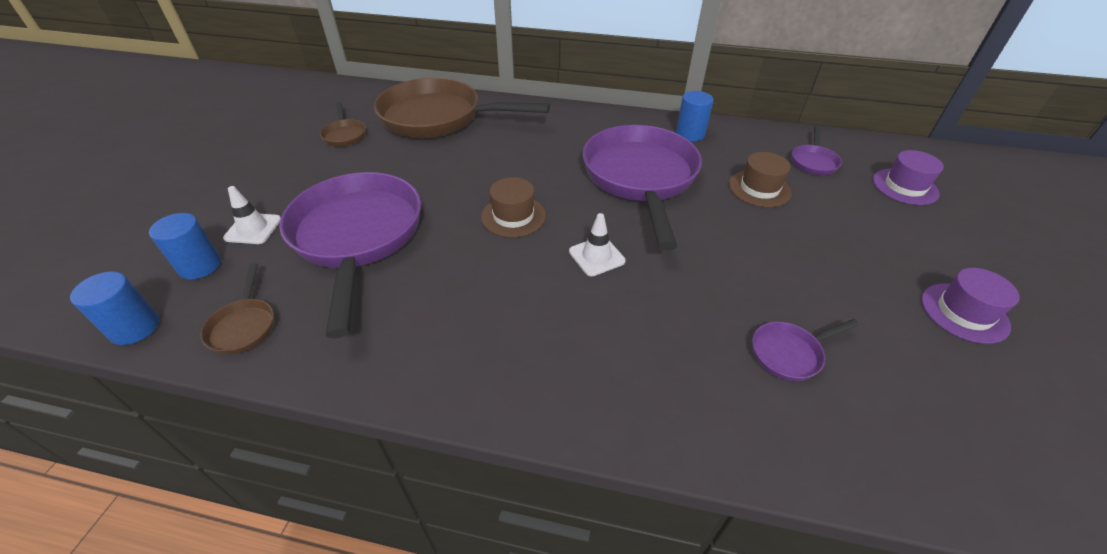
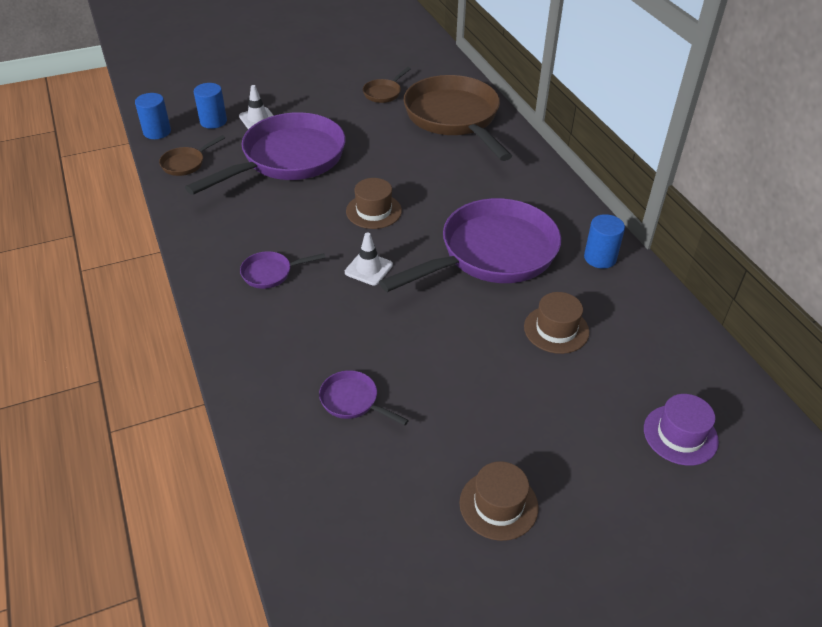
camera: 55 degrees right, 0 degrees up
purple pan [792,126,842,175] -> purple pan moved to [240,251,325,289]
purple hat [921,268,1020,344] -> brown hat [460,461,538,541]

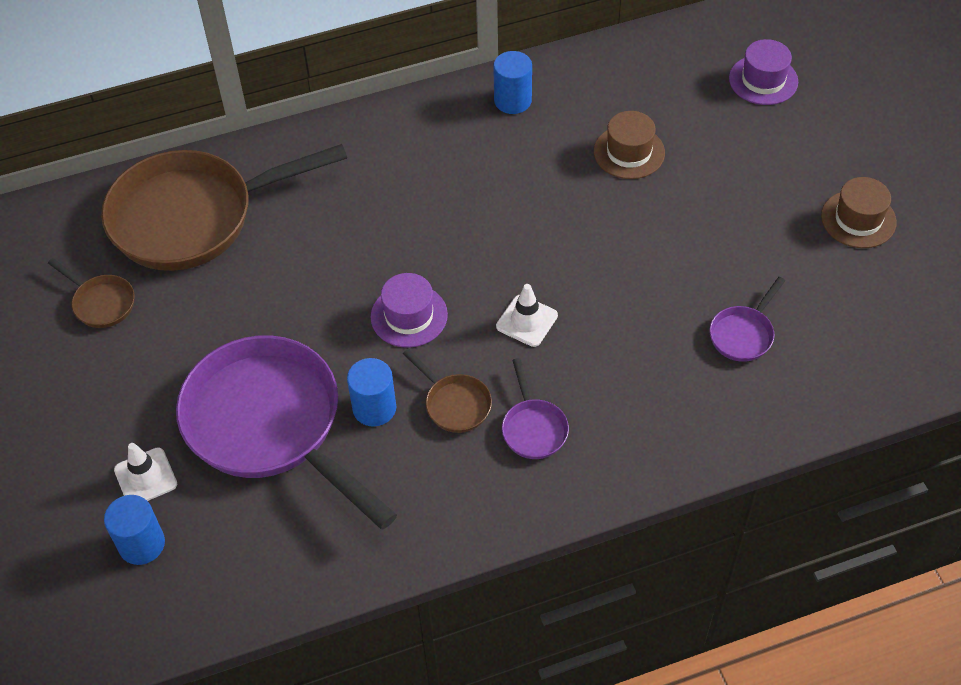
camera: 85 degrees left, 10 degrees up
blue cylinder [135,93,171,139] -> blue cylinder moved to [347,358,396,427]
brown pan [159,135,225,176] -> brown pan moved to [403,349,492,433]
brown hat [346,178,402,229] -> purple hat [371,273,448,348]
purple pan [379,198,561,292] -> none

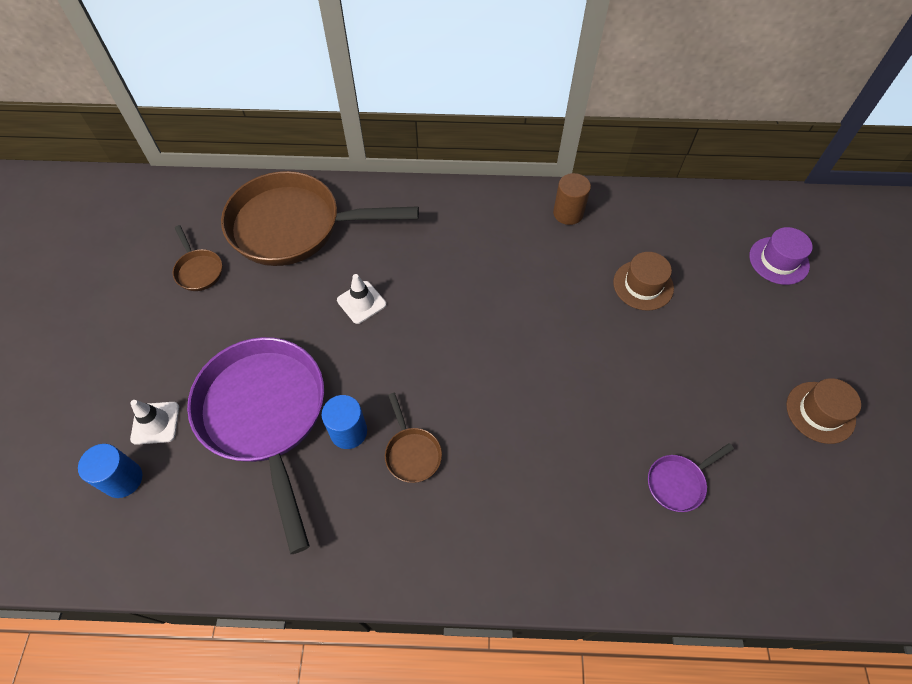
camera: 20 degrees right, 5 degrees up
purple hat [371,273,448,348] -> none
blue cylinder [493,51,532,114] -> brown cylinder [553,173,591,225]
white traffic cone [496,284,558,347] -> white traffic cone moved to [337,274,386,324]
purple pan [502,358,569,459] -> none

